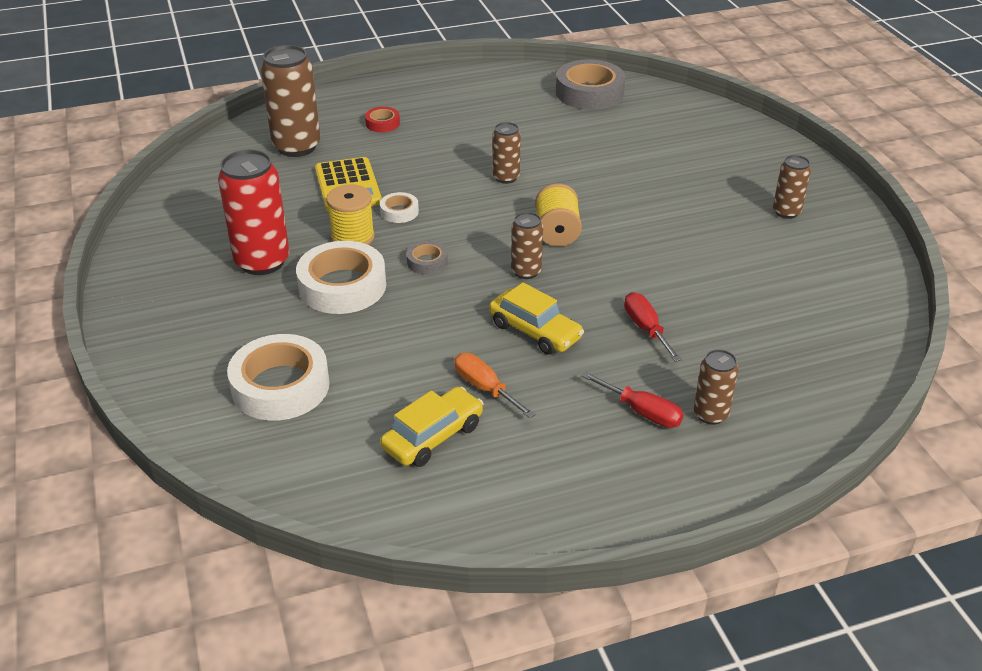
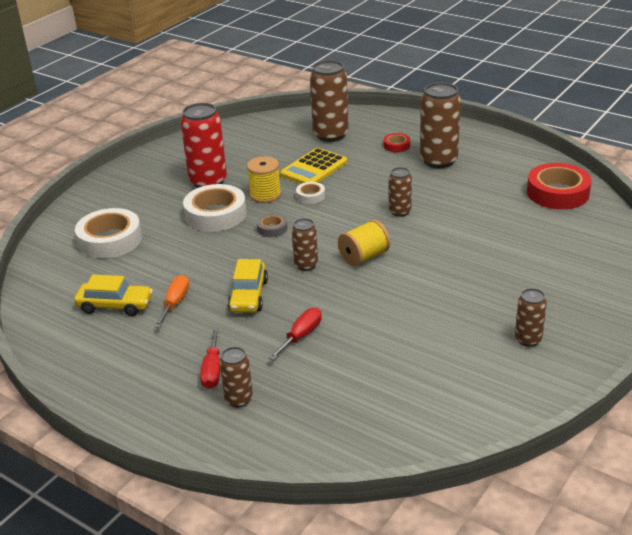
camera: 55 degrees right, 5 degrees down
grey tape [556,59,625,110] -> red tape [527,163,591,209]
none -> brown can [420,82,461,168]

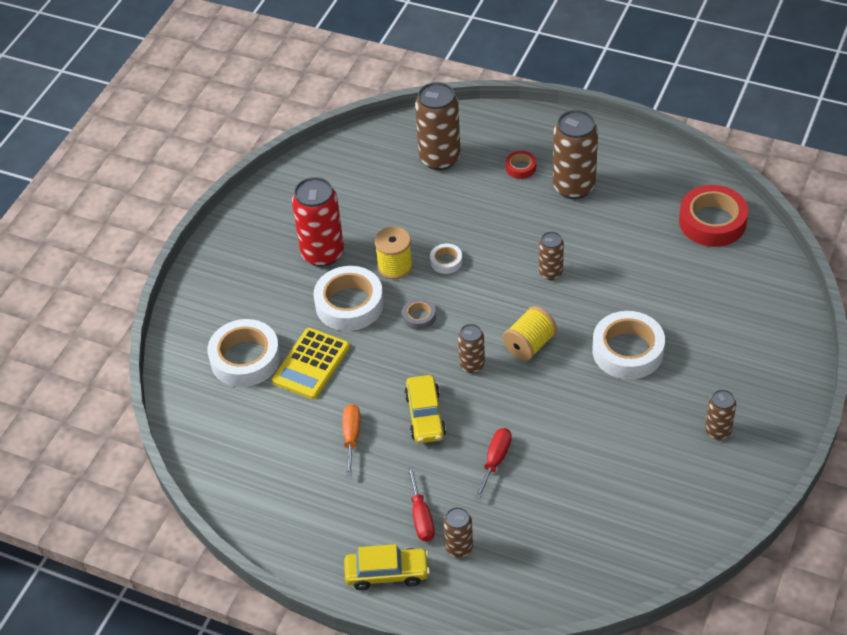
camera: 10 degrees left, 15 degrees up
yellow car [74,274,153,316] -> yellow car moved to [344,544,430,590]
yellow calculator [280,148,347,184] -> yellow calculator moved to [272,328,350,399]
none -> white tape [592,311,665,379]

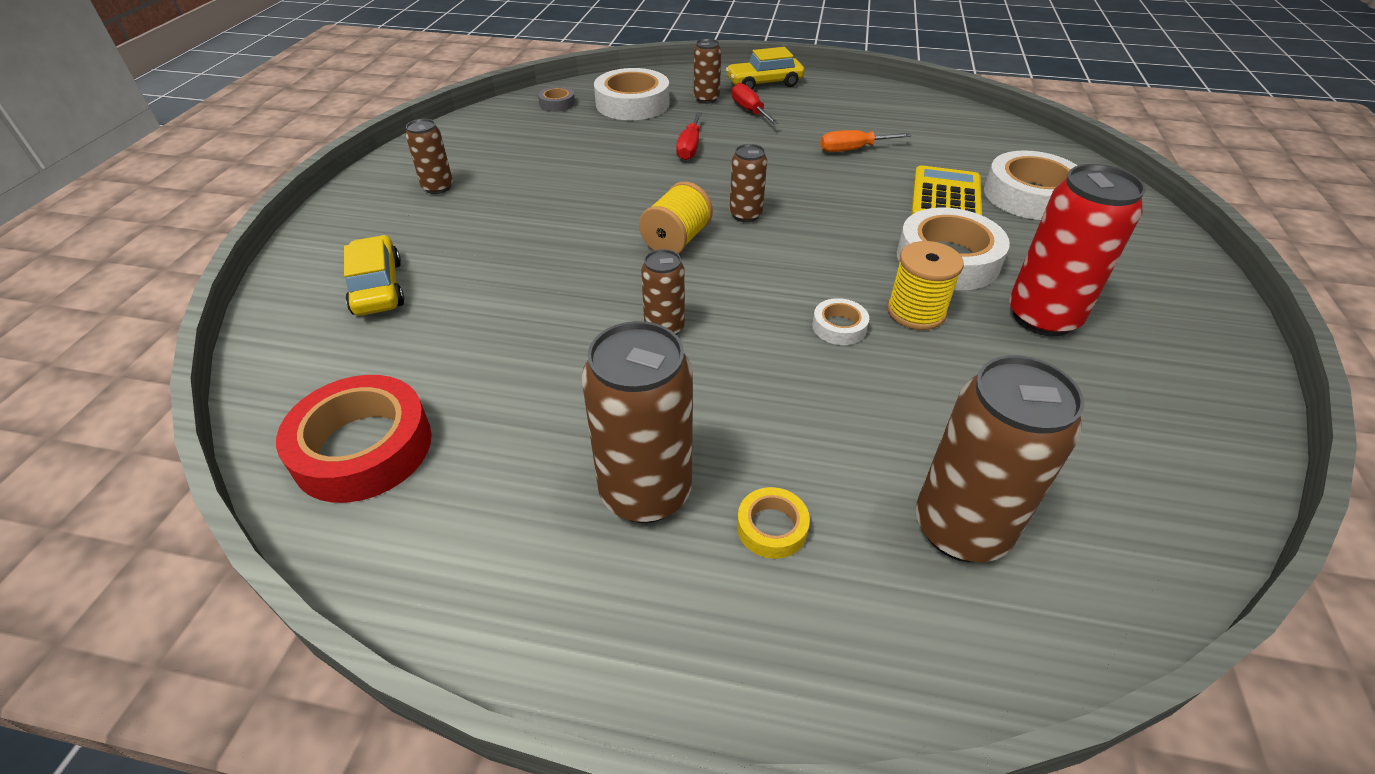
camera: 165 degrees right, 5 degrees down
orange screwdriver [342,404,360,476] -> orange screwdriver turned 90 degrees clockwise [820,130,911,152]
grey tape [402,298,436,330] -> grey tape moved to [538,86,575,112]
yellow car [404,375,446,443] -> yellow car moved to [344,235,404,316]
red tape [505,151,536,179] -> yellow tape [737,487,810,559]
white tape [592,311,665,379] -> white tape moved to [594,68,670,120]

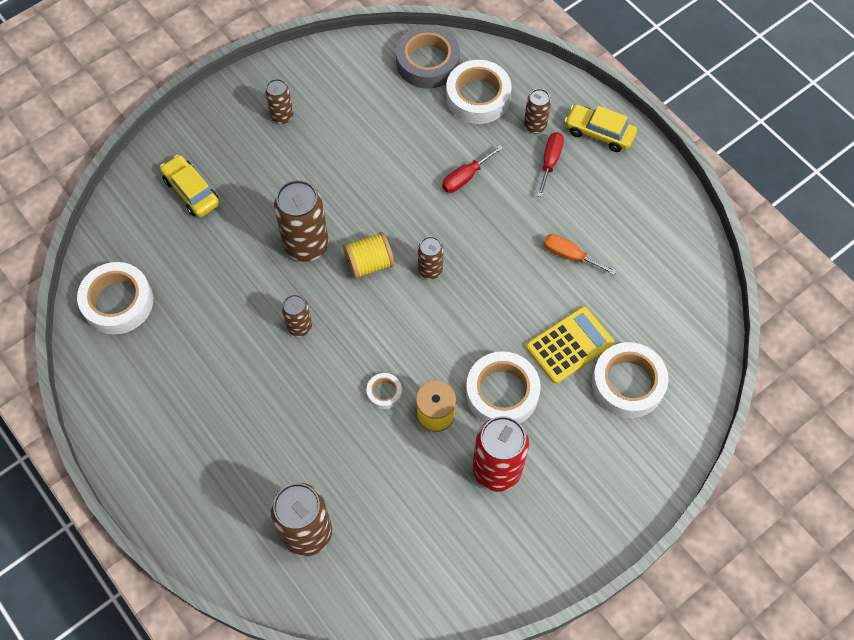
camera: 40 degrees right, 20 degrees up
red tape [276,375,432,503] -> white tape [77,262,153,335]
yellow car [344,235,404,316] -> yellow car turned 60 degrees counterclockwise [160,155,220,217]
grey tape [538,86,575,112] -> grey tape [396,26,460,89], size x2.08
brown can [582,321,693,523] -> brown can moved to [274,180,329,262]
yellow tape [737,487,810,559] -> none

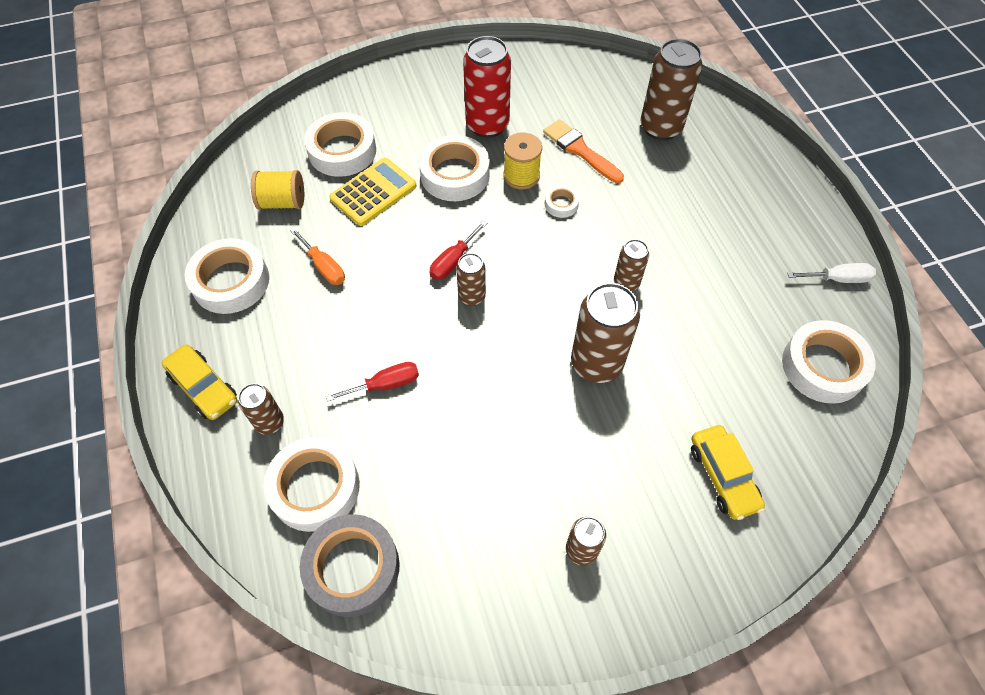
camera: 160 degrees left, 5 degrees down
yellow spool [343,232,394,279] -> yellow spool moved to [251,170,304,210]
yellow calculator [526,306,615,384] -> yellow calculator turned 150 degrees clockwise [329,158,416,226]
red screwdriver [537,132,564,197] -> red screwdriver moved to [430,221,487,280]
none -> white tape [185,238,269,314]
none -> orange brush [543,119,624,183]
none -> white screwdriver [787,263,876,283]

